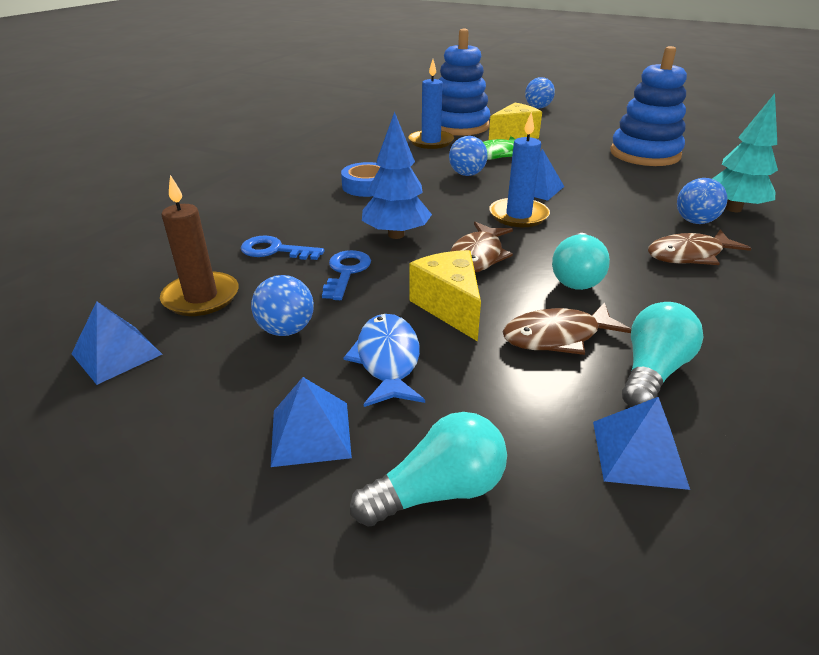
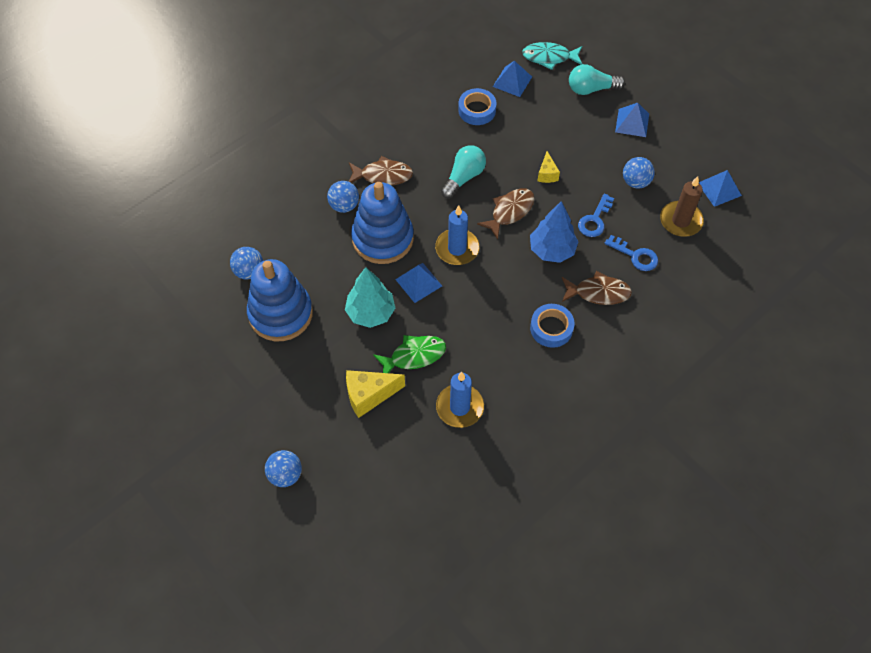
camera: 160 degrees left, 25 degrees up
blue fish [344,314,425,407] -> none
yellow cheese [409,250,481,342] -> yellow cheese [538,151,560,183], size x0.58
blue stacking toy [438,29,490,136] -> blue stacking toy moved to [351,182,414,264]
blue ball [449,136,488,176] -> blue ball moved to [230,247,263,279]
brown fish [503,302,631,355] -> brown fish moved to [562,271,632,305]
turquoise light bulb [622,302,704,407] -> blue tape [458,88,497,125]
turquoise tree [712,94,778,212] -> turquoise tree moved to [345,267,395,328]
none -> turquoise fish [522,42,582,70]

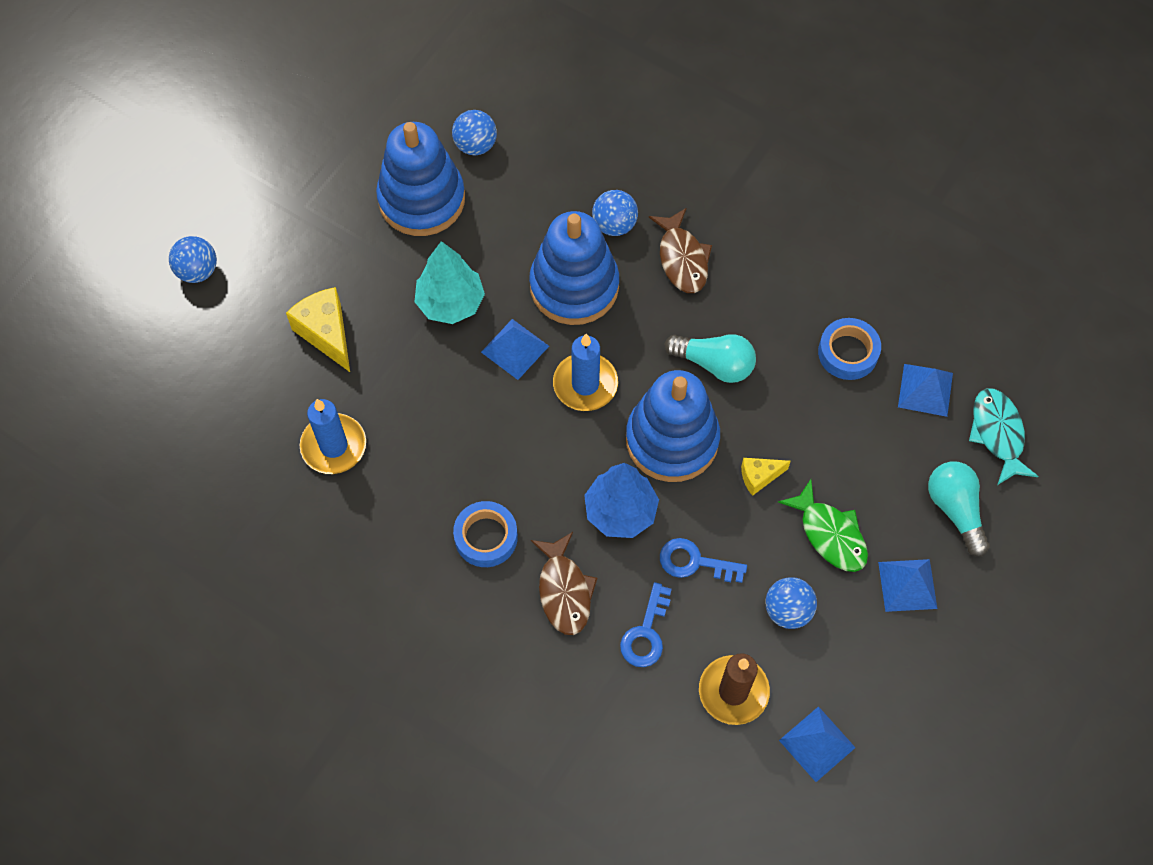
camera: 75 degrees right, 5 degrees up
green fish [373,335,446,373] -> green fish moved to [778,479,868,572]
brown fish [477,188,535,240] -> blue stacking toy [626,370,720,482]

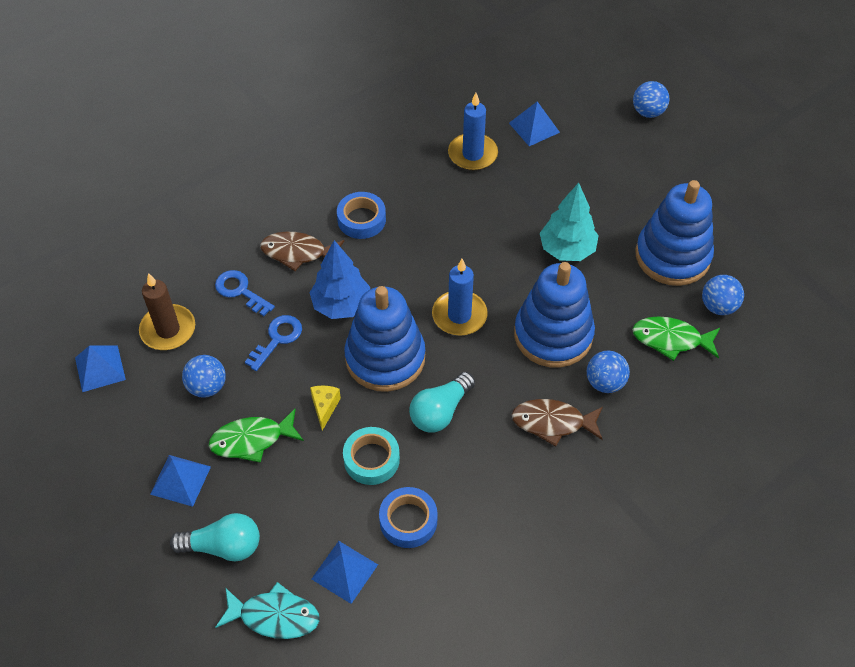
camera: 110 degrees right, 10 degrees down
yellow cheese [286,287,350,372] -> none
blue pyramid [481,319,549,380] -> blue pyramid moved to [509,101,560,146]
none -> turquoise tape [343,427,400,485]
none -> green fish [632,316,720,361]

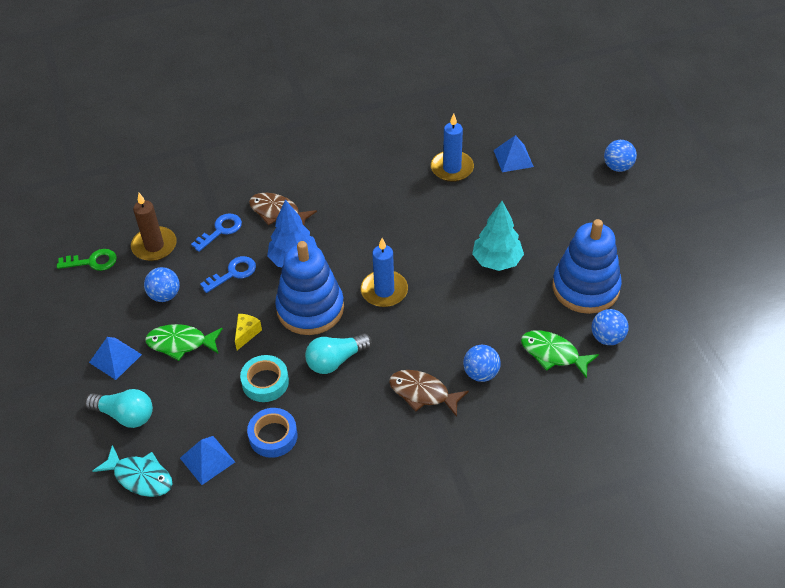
camera: 20 degrees right, 5 degrees down
blue pyramid [75,345,126,392] -> green key [57,249,117,271]
blue key [215,270,275,316] -> blue key turned 75 degrees clockwise [191,213,242,252]
blue tape [337,192,386,239] -> none
blue stacking toy [514,262,595,368] -> none

